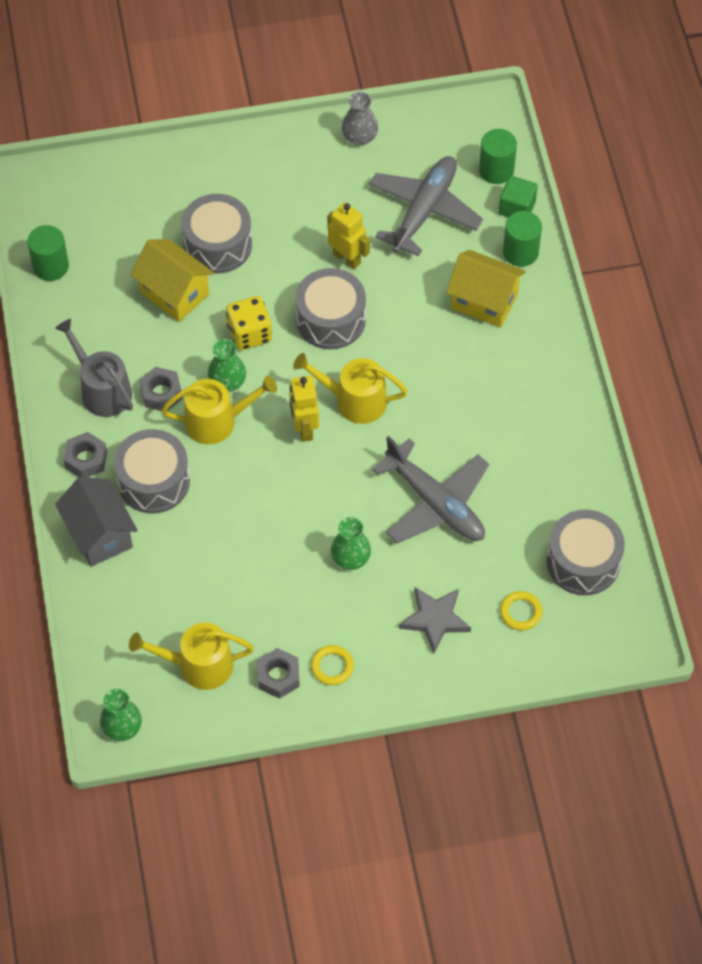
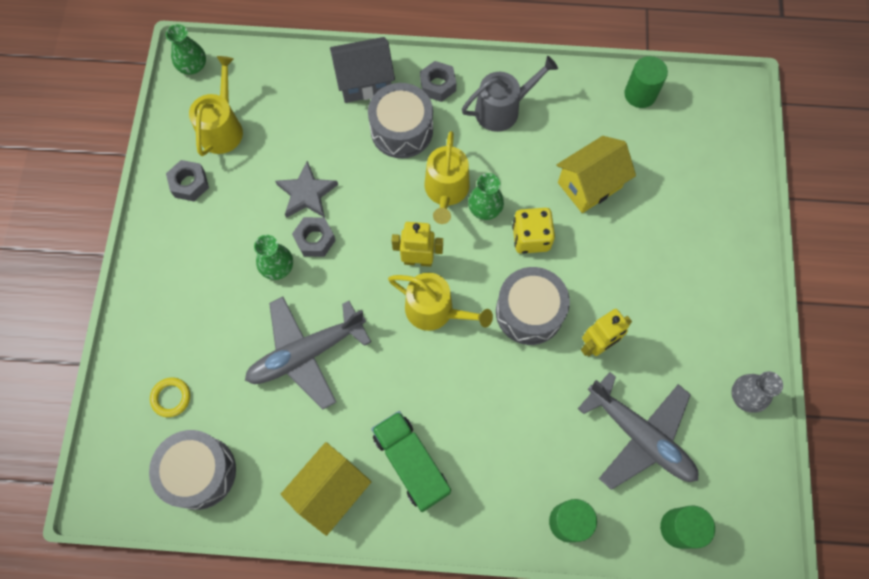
camera: 105 degrees right, 10 degrees up
grey nut [139,367,183,411] -> grey nut moved to [292,217,336,257]
grey drum [181,194,252,274] -> none
yellow watering can [293,353,408,424] -> yellow watering can turned 90 degrees clockwise [388,273,493,331]
yellow ring [311,645,354,685] -> none
grey star [399,587,471,653] -> grey star moved to [275,161,338,218]
yellow house [446,250,526,328] -> yellow house moved to [281,442,371,536]
green cube [499,176,538,217] -> none
none -> green truck [372,411,451,512]

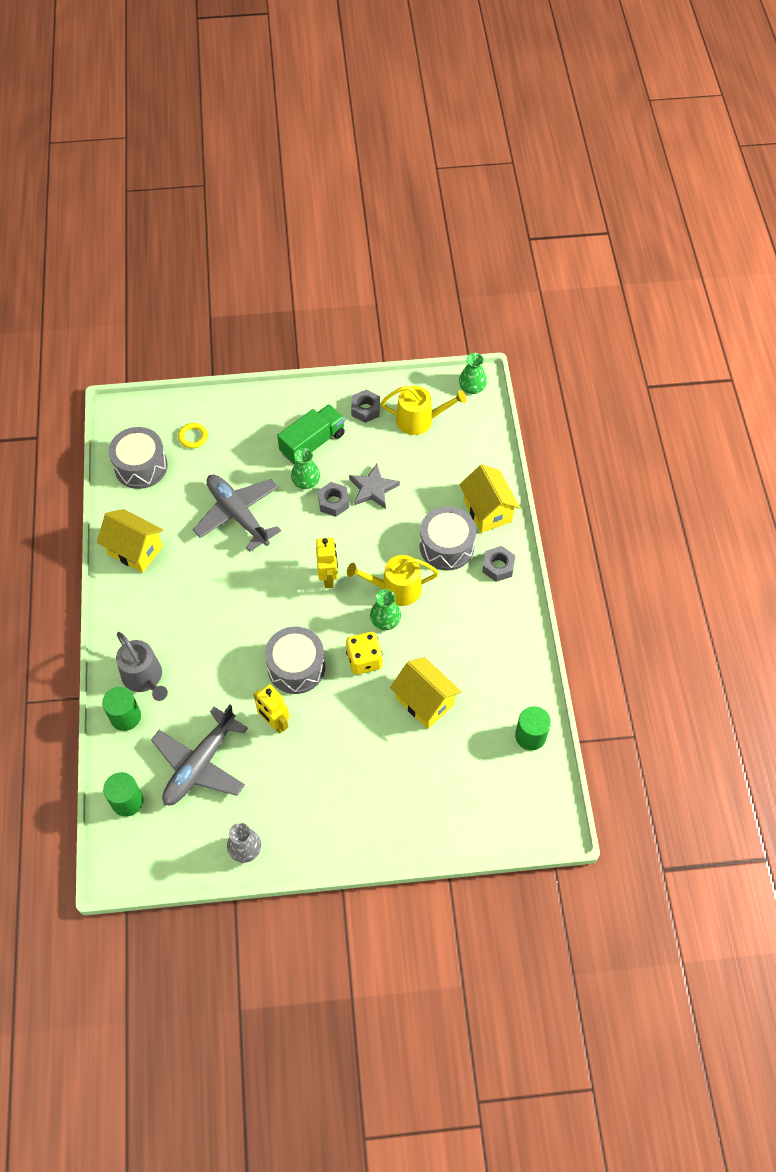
camera: 80 degrees right, 10 degrees down
grey house [330,37,395,103] -> yellow house [459,464,520,533]
green truck [372,411,451,512] -> green truck moved to [277,404,345,464]
yellow watering can [388,273,493,331] -> none
grey watering can [462,56,558,132] -> grey watering can moved to [116,632,168,701]

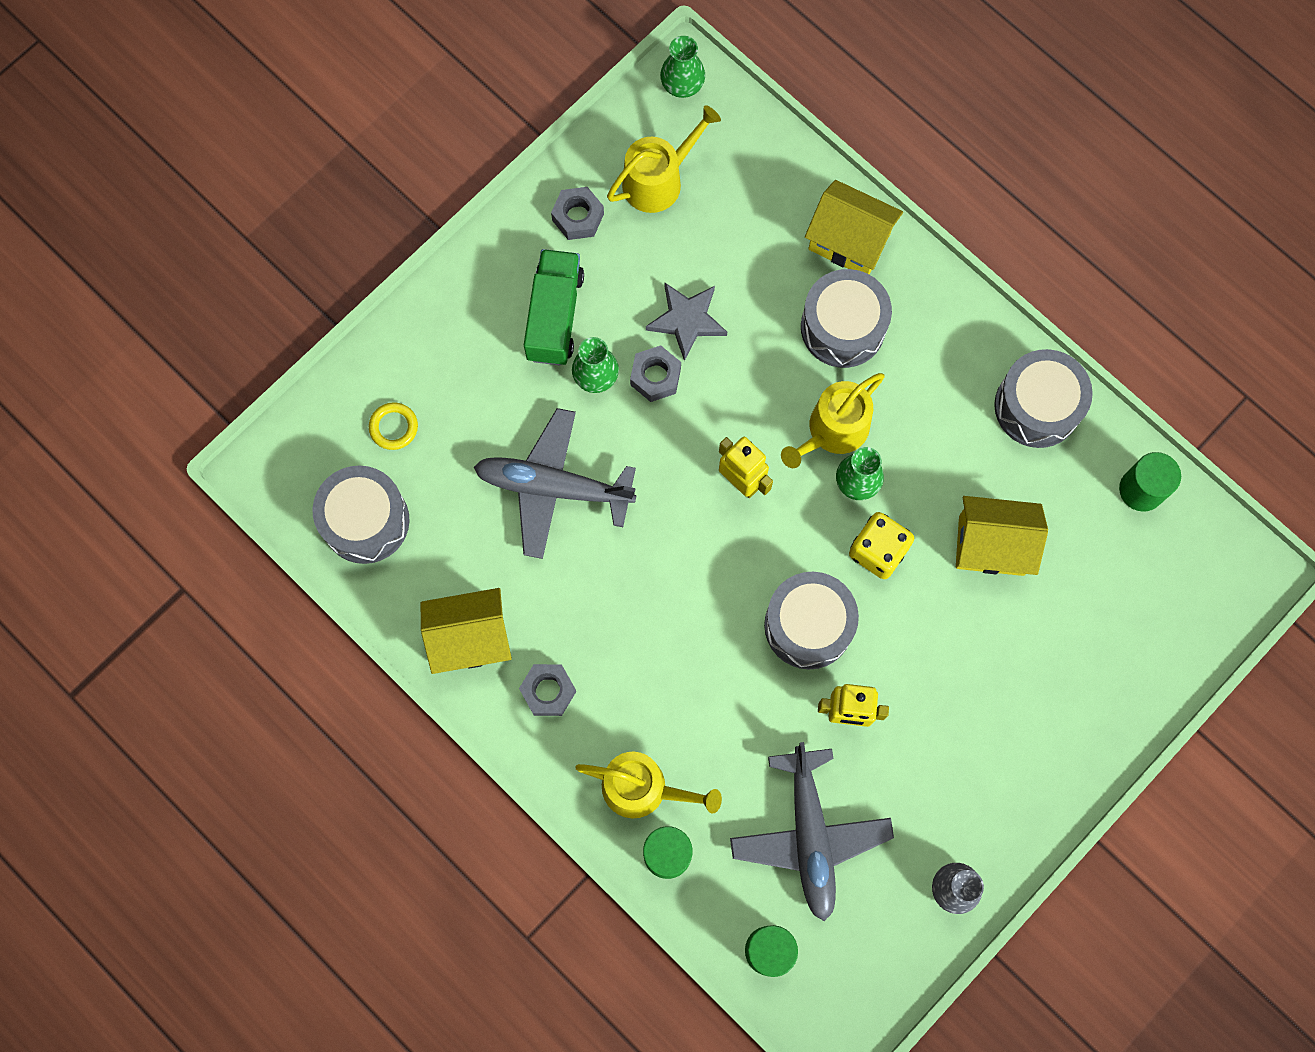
camera: 40 degrees left, 15 degrees up
grey watering can [116,632,168,701] -> yellow watering can [575,752,722,819]
grey nut [482,546,516,582] -> grey nut moved to [519,664,576,716]
none -> grey drum [994,349,1093,448]

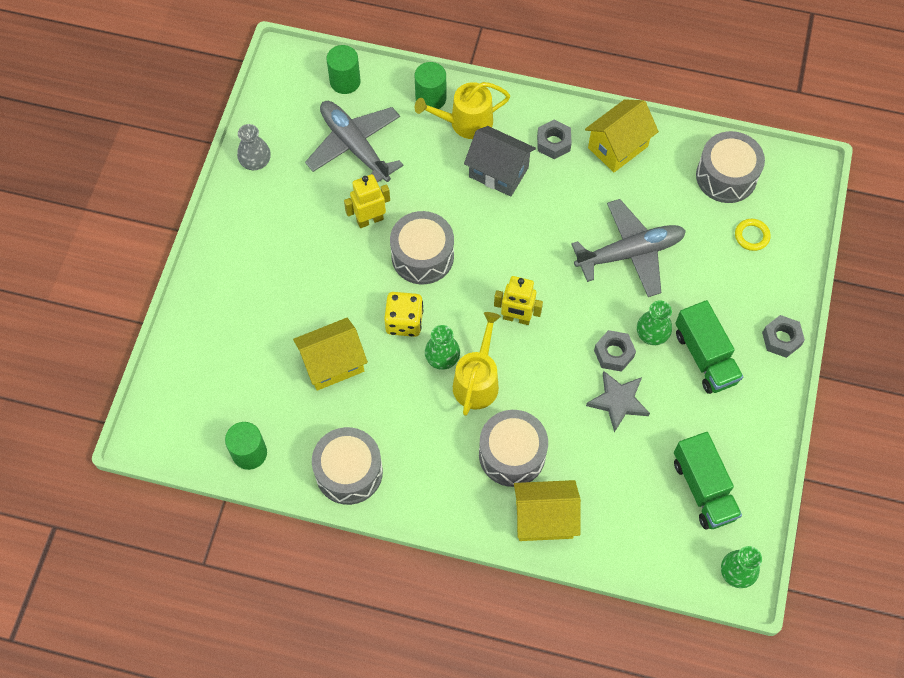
camera: 150 degrees right, 10 degrees down
grey nut [551,187,604,240] -> grey nut moved to [762,315,805,358]
yellow watering can [607,105,721,213] -> green truck [674,432,742,530]
none -> grey house [464,126,536,197]

